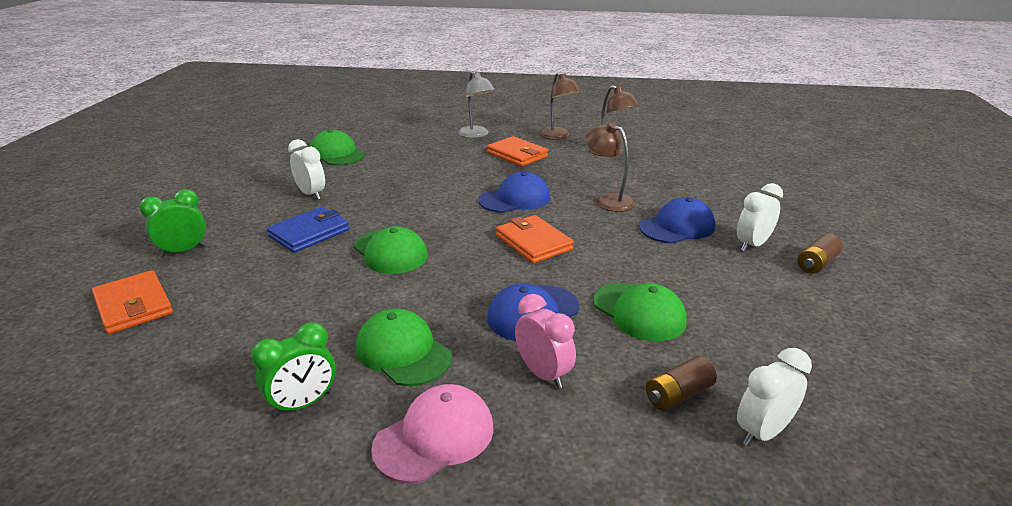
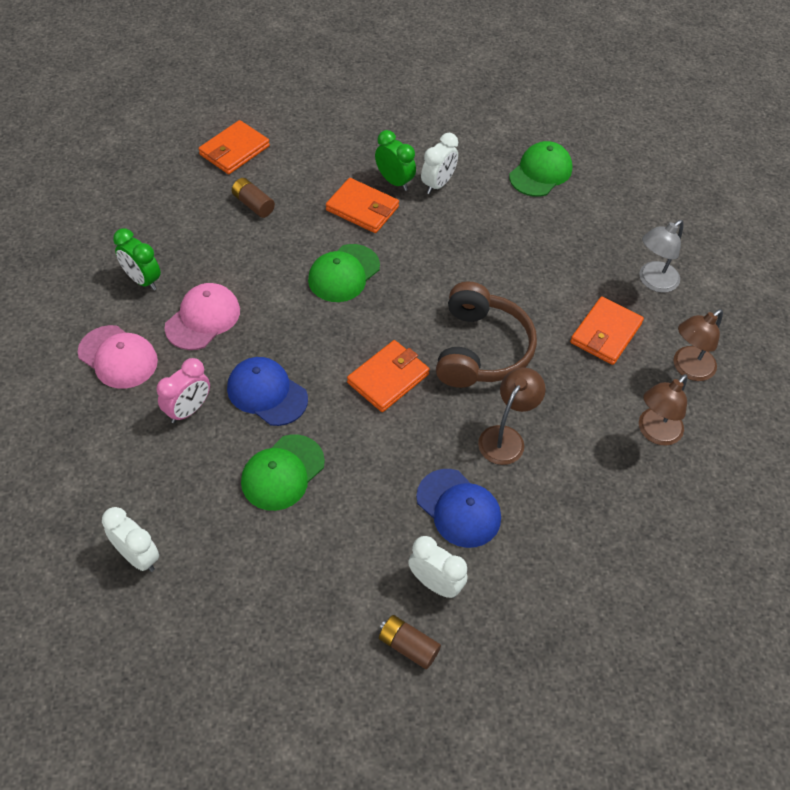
camera: 75 degrees right, 25 degrees up
green clock [139,189,206,257] -> green clock moved to [375,130,416,191]
blue wallet [267,207,349,253] -> orange wallet [326,178,399,233]
green cap [356,309,452,386] -> pink cap [164,283,240,350]
blue cap [479,172,550,213] -> brown headphones [436,281,537,388]
brown battery [646,356,717,411] -> brown battery moved to [232,178,275,218]

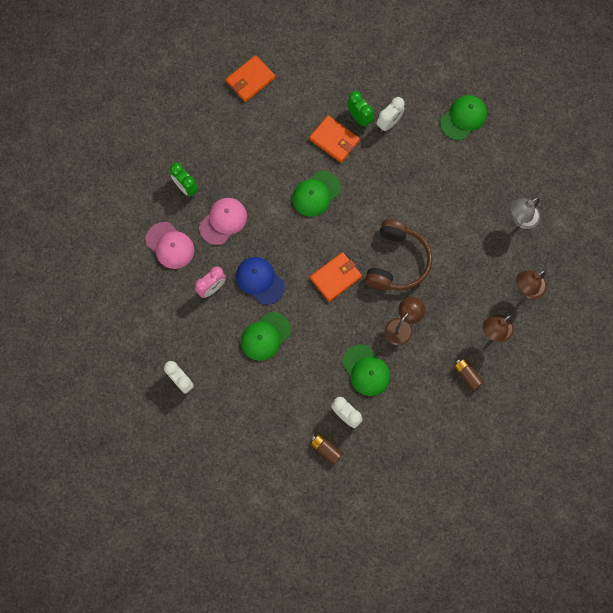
camera: 10 degrees right, 20 degrees up
brown battery [232,178,275,218] -> brown battery moved to [453,358,484,391]
blue cap [416,469,501,548] -> green cap [342,345,390,396]
orange wallet [570,296,644,365] -> none

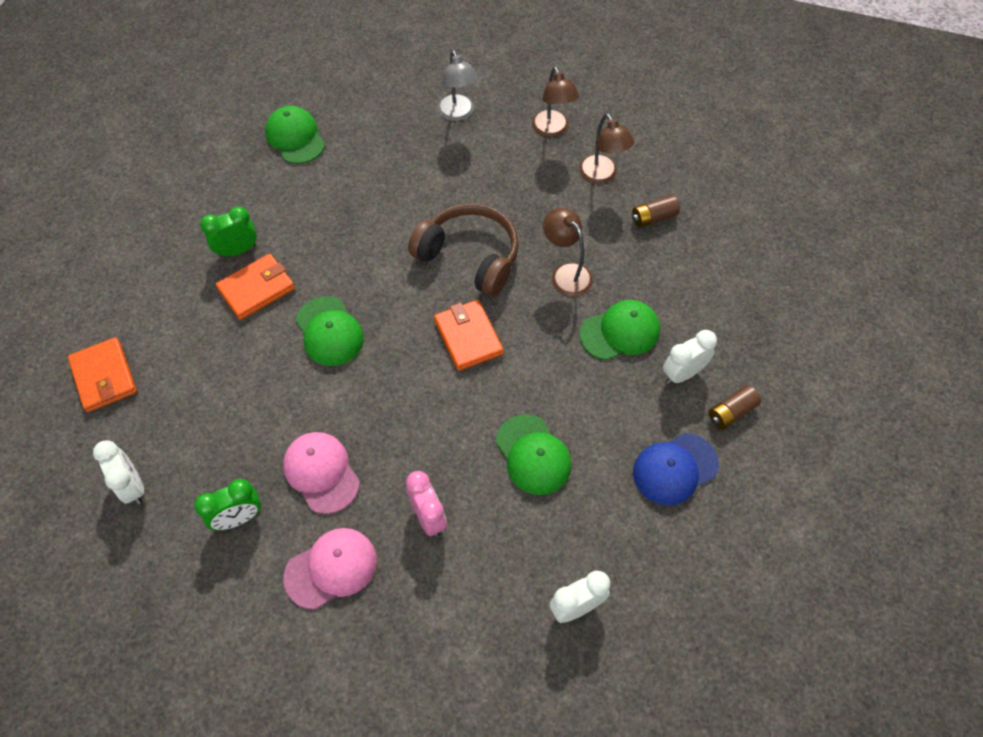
camera: 75 degrees left, 15 degrees down
blue cap [236,257,285,305] -> blue cap moved to [633,433,719,506]
white clock [377,97,405,132] -> white clock moved to [93,440,144,504]

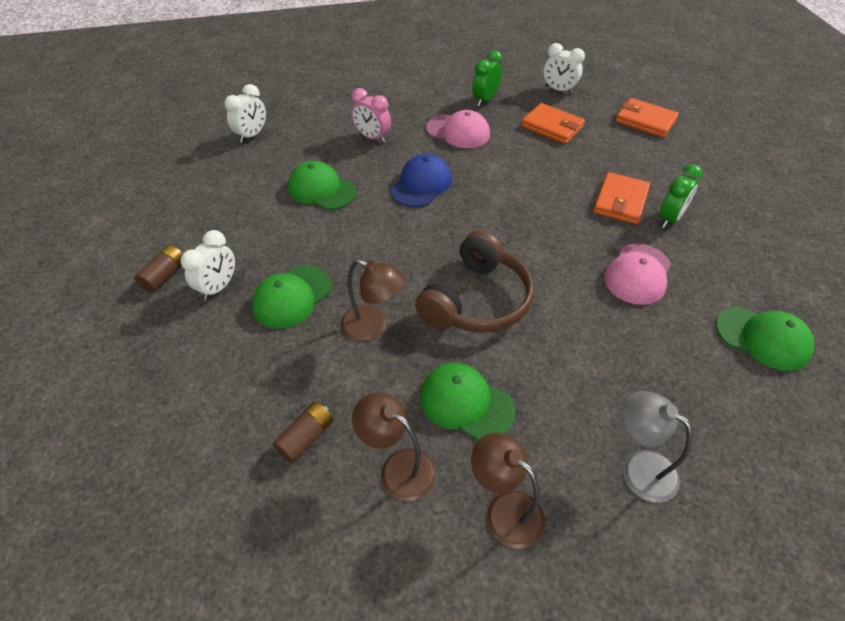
camera: 150 degrees right, 10 degrees down
pink cap [283,528,377,610] -> pink cap moved to [604,244,671,305]
green cap [296,296,364,366] -> green cap moved to [420,363,515,440]
brown headphones [408,203,519,297] -> brown headphones turned 60 degrees counterclockwise [415,230,534,333]
orange wallet [434,300,503,371] -> orange wallet moved to [521,103,585,144]
blue cap [633,433,719,506] -> blue cap moved to [390,154,452,207]

